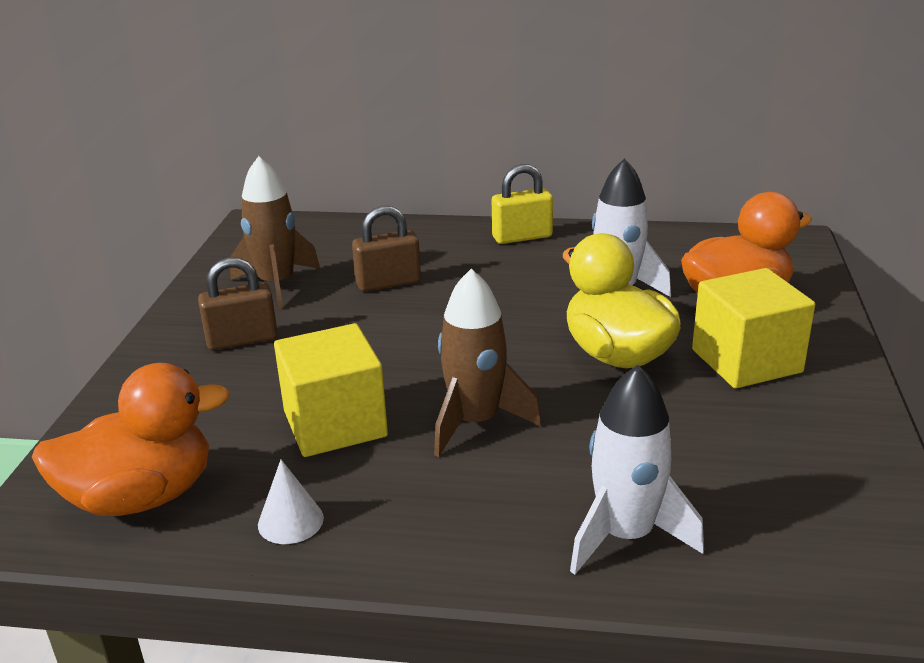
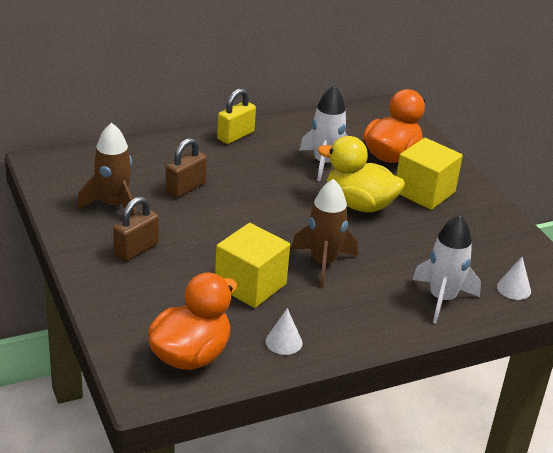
camera: 35 degrees left, 5 degrees up
none -> white cone [497,257,531,300]

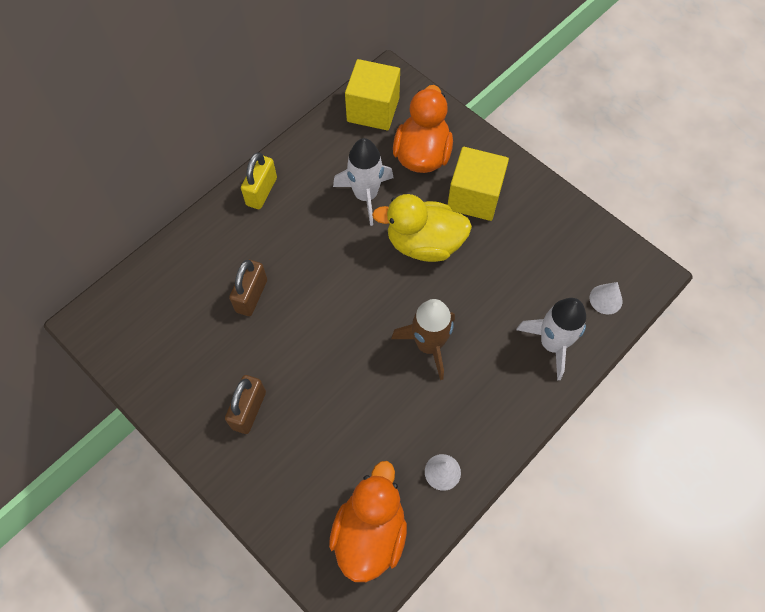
camera: 20 degrees left, 30 degrees up
brown rocket [77,123,136,217] -> none
yellow cube [215,223,290,308] -> yellow cube moved to [345,59,400,130]

